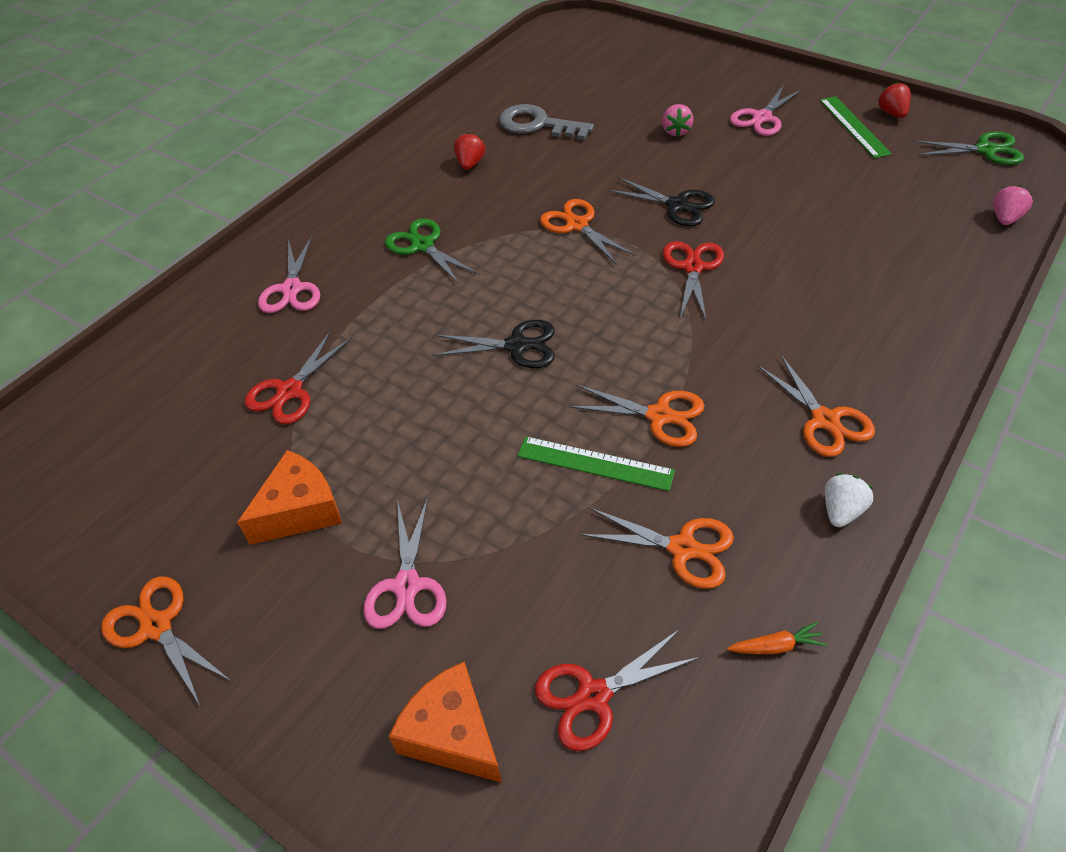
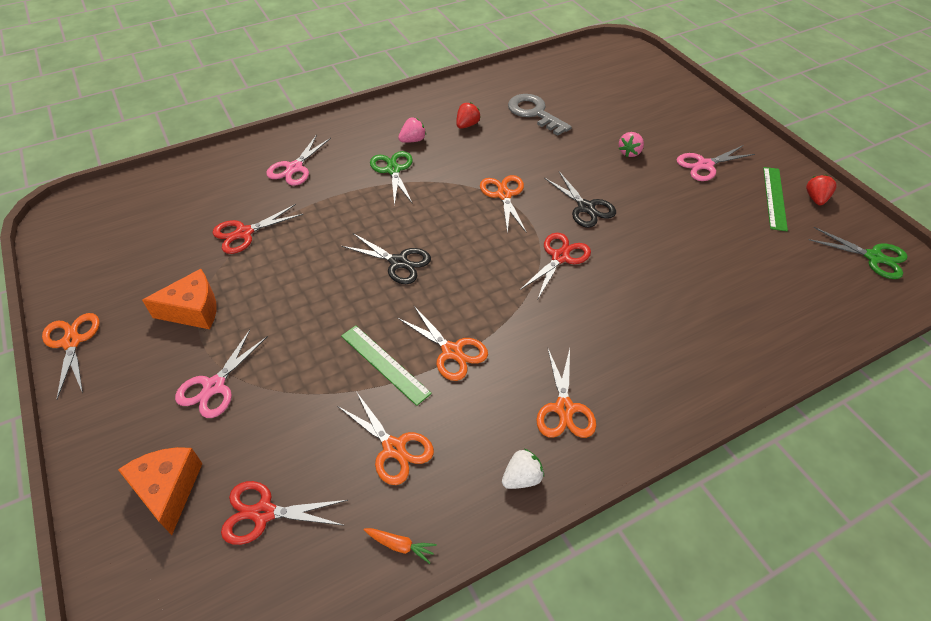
camera: 25 degrees right, 0 degrees up
pink strawberry [993,185,1033,225] -> pink strawberry moved to [398,118,426,143]

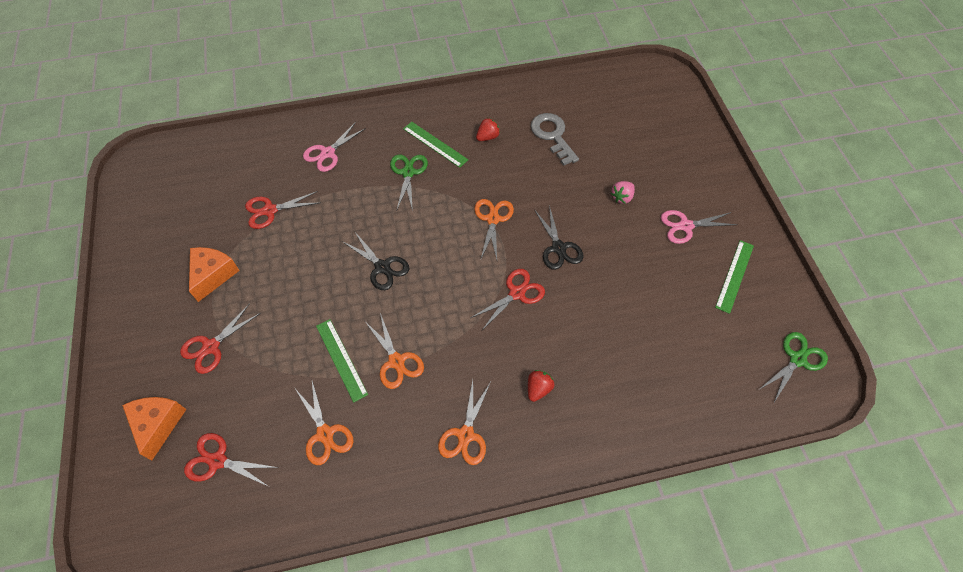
camera: 15 degrees right, 10 degrees up
orange scissors [42,313,100,399] -> none
orange cheese [142,269,216,329] -> orange cheese turned 75 degrees counterclockwise [189,247,240,302]
pink scissors [175,330,268,418] -> red scissors [180,303,261,374]
orange carrot [364,528,437,564] -> none
pink strawberry [398,118,426,143] -> green ruler [403,122,468,168]
white strawberry [502,449,544,489] -> none
red strawberry [806,175,837,205] -> red strawberry moved to [528,370,554,402]
green scissors [809,227,908,279] -> green scissors turned 90 degrees counterclockwise [760,332,828,404]

